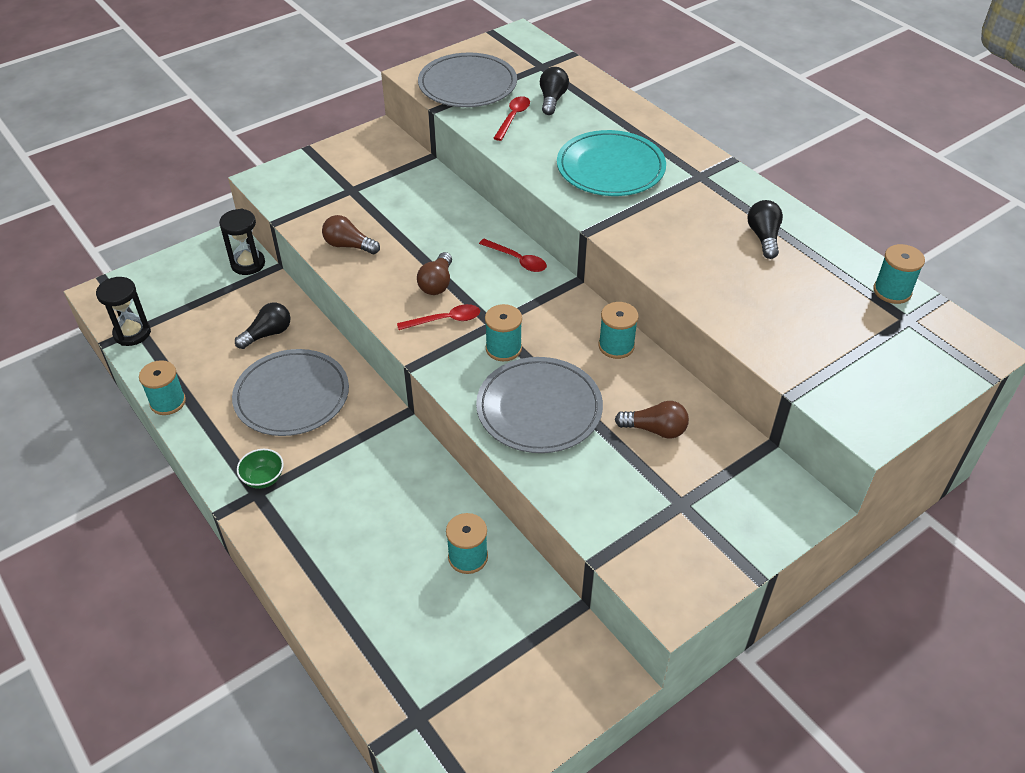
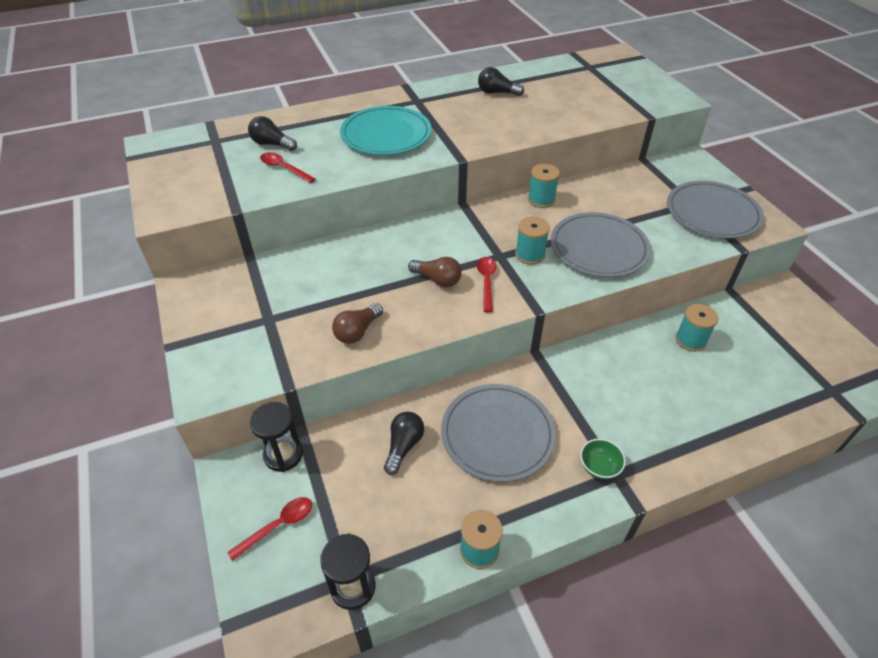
camera: 75 degrees left, 0 degrees up
black light bulb [235,303,290,349] -> black light bulb turned 45 degrees clockwise [384,412,424,475]
grey plate [418,53,517,107] -> grey plate moved to [667,181,764,239]
red spoon [479,239,547,272] -> red spoon moved to [227,497,312,561]
brown light bulb [615,401,689,439] -> none
turquoise spool [873,244,925,304] -> none

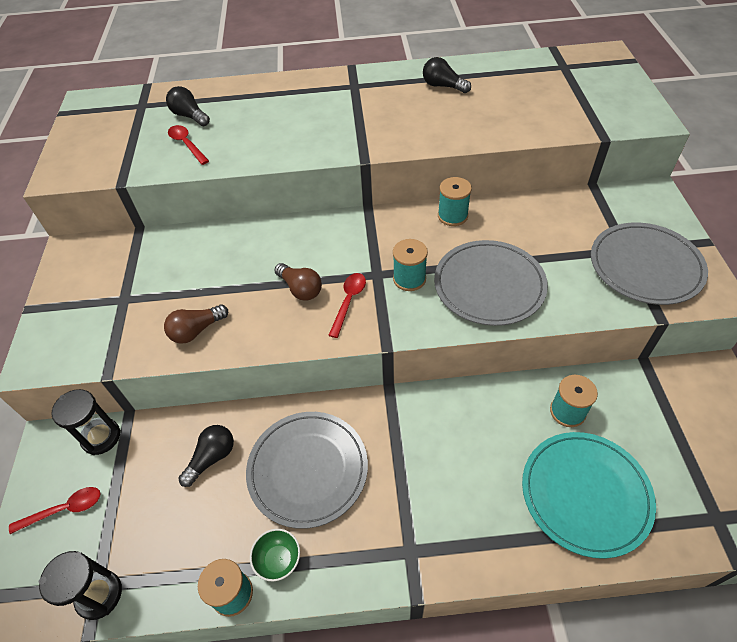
camera: 20 degrees right, 5 degrees up
turquoise plate [340,106,432,155] -> turquoise plate moved to [522,432,656,559]
green bowl [580,439,626,480] -> green bowl moved to [250,529,300,582]

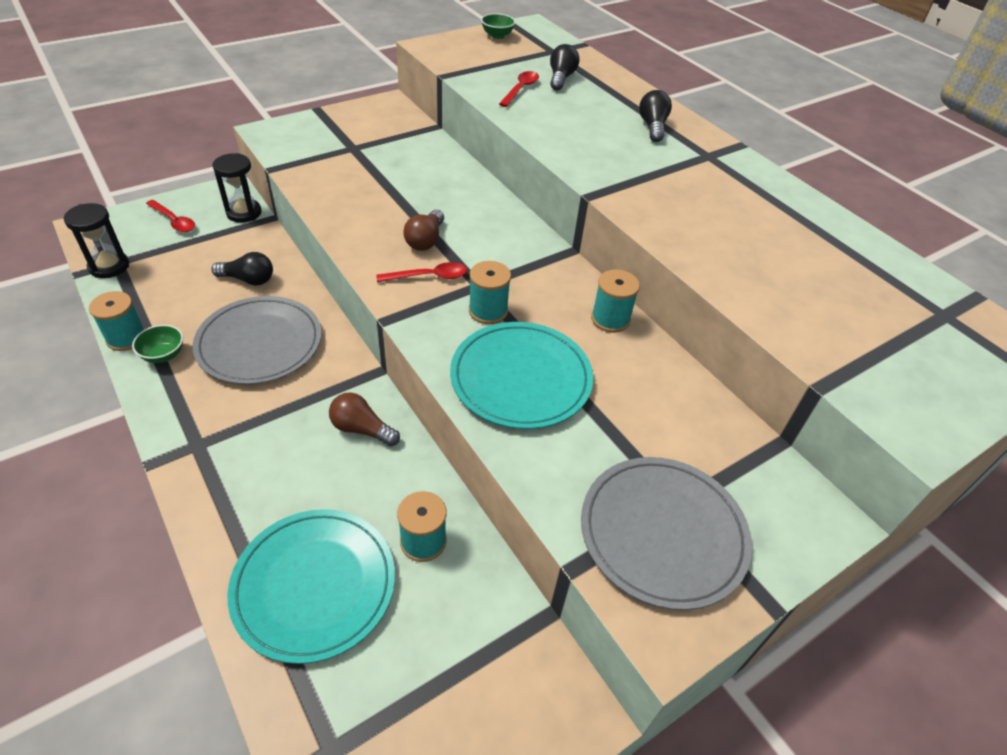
camera: 55 degrees right, 5 degrees down
brown light bulb [164,304,228,344] -> brown light bulb moved to [329,392,400,446]
black light bulb [423,57,471,93] -> black light bulb moved to [639,90,672,142]
grey plate [434,240,548,326] -> turquoise plate [450,322,593,429]
none -> green bowl [481,13,516,39]

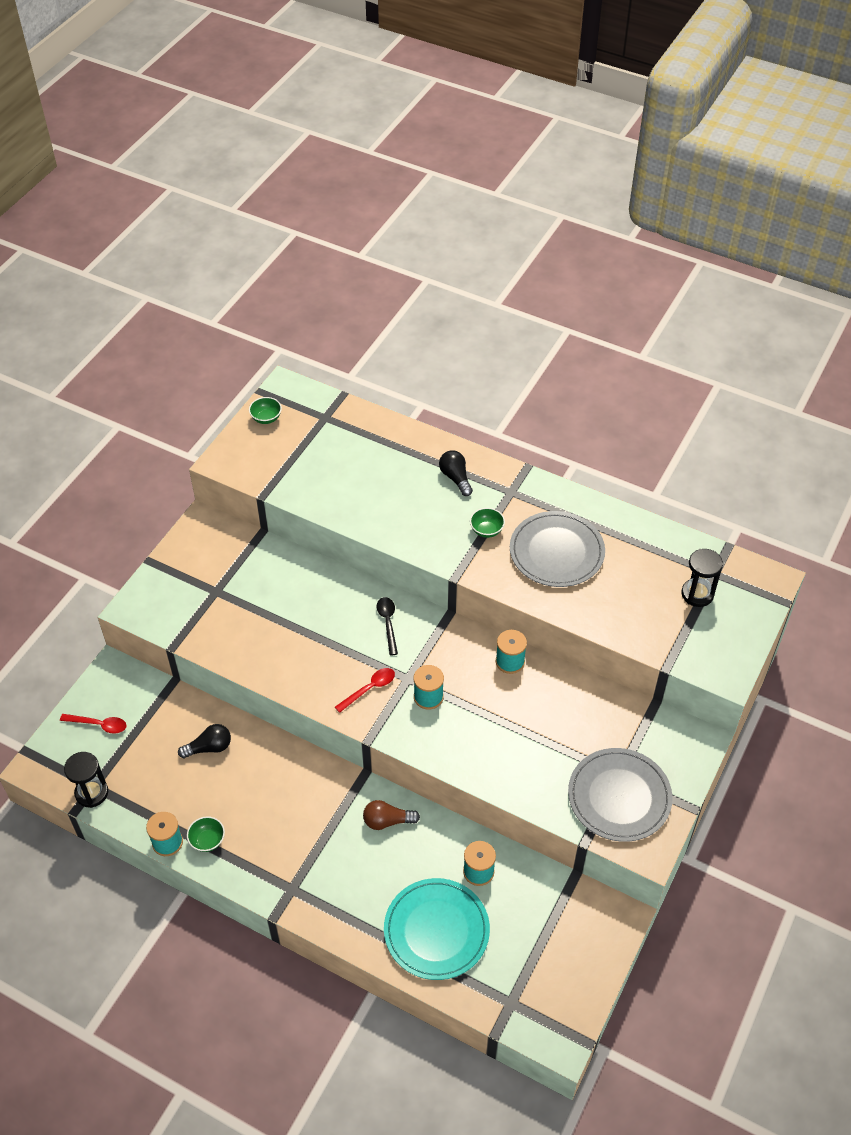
camera: 25 degrees left, 5 degrees up
grey plate [193,296,321,384] -> grey plate moved to [510,511,605,587]
black hourglass [212,153,261,223] -> black hourglass moved to [681,549,723,607]
brown light bulb [403,210,444,251] -> none
turquoise plate [450,322,593,429] -> none
red spoon [499,71,539,107] -> none
black light bulb [550,44,580,90] -> none
none -> black spoon [377,597,398,656]
none -> green bowl [470,508,505,538]

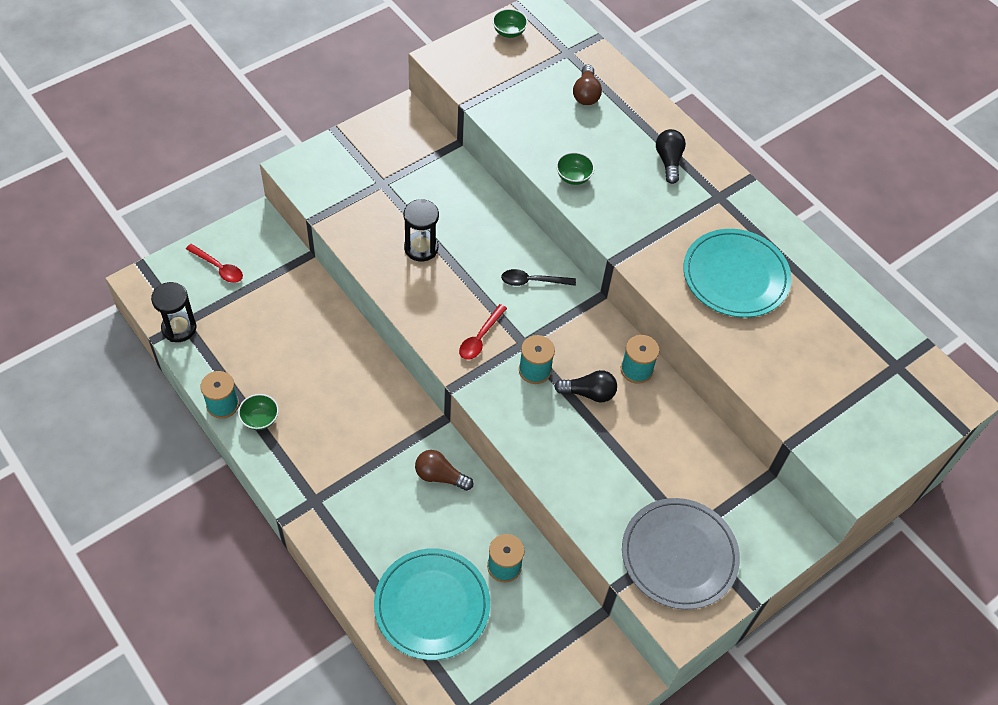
camera: 20 degrees right, 5 degrees up
black light bulb [178,724,231,758] -> black light bulb moved to [554,370,617,402]
red spoon [335,668,395,713] -> red spoon turned 135 degrees clockwise [459,304,507,360]
black spoon [377,597,398,656] -> black spoon turned 105 degrees counterclockwise [501,269,576,286]
green bowl [470,508,505,538] -> green bowl moved to [556,152,595,185]
grey plate [510,511,605,587] -> turquoise plate [683,229,792,318]
black hourglass [681,549,723,607] -> black hourglass moved to [404,199,439,262]
none -> brown light bulb [573,65,602,105]

